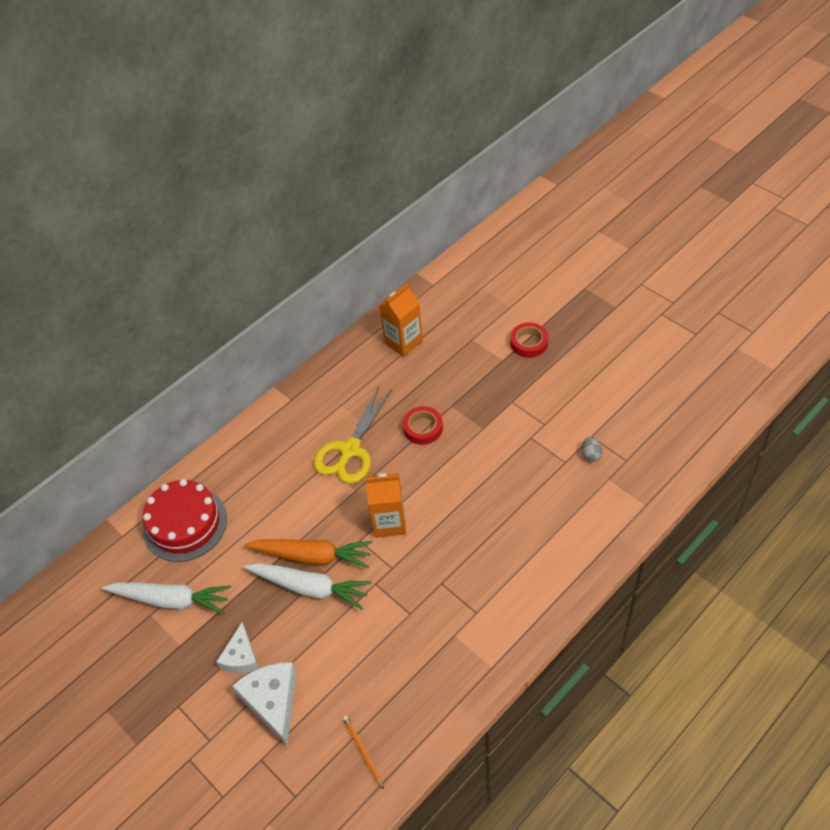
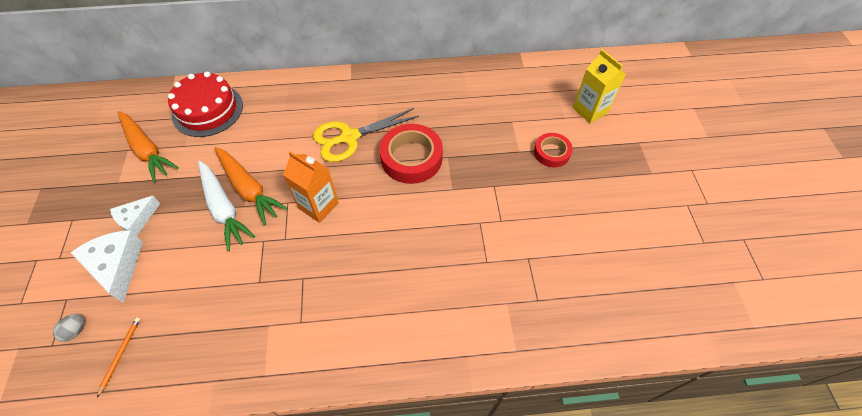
camera: 35 degrees right, 5 degrees up
white carrot [102,582,231,614] -> orange carrot [118,111,178,182]
white cheese [232,662,297,746] -> white cheese turned 45 degrees counterclockwise [70,230,143,303]
orange carton [379,283,423,357] -> none
red tape [403,406,443,445] -> red tape [379,124,443,184], size x1.70
grey egg [582,437,602,462] -> grey egg moved to [53,314,84,342]
none -> yellow carton [573,50,626,123]

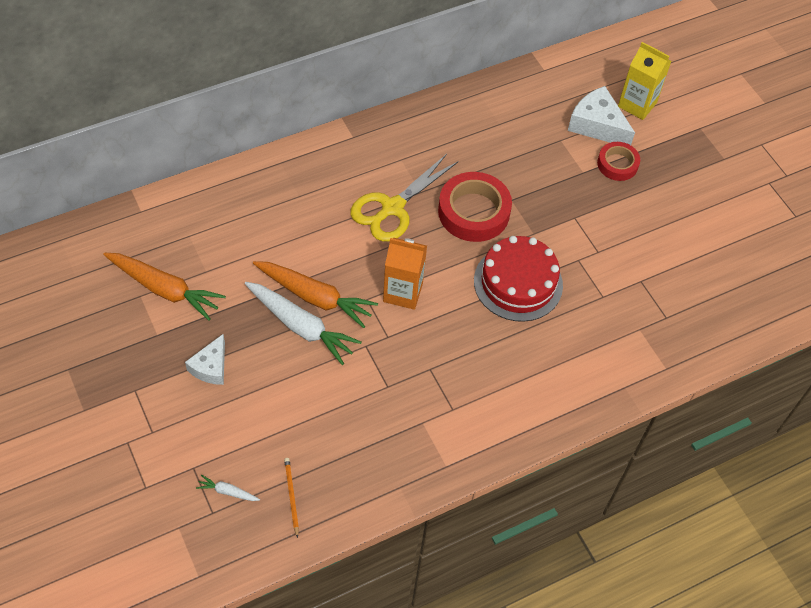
camera: 25 degrees left, 0 degrees up
grey egg [53,314,84,342] -> white carrot [196,475,260,501]
white cheese [70,230,143,303] -> white cheese moved to [568,86,635,145]
red cake [168,72,243,137] -> red cake moved to [474,236,563,322]

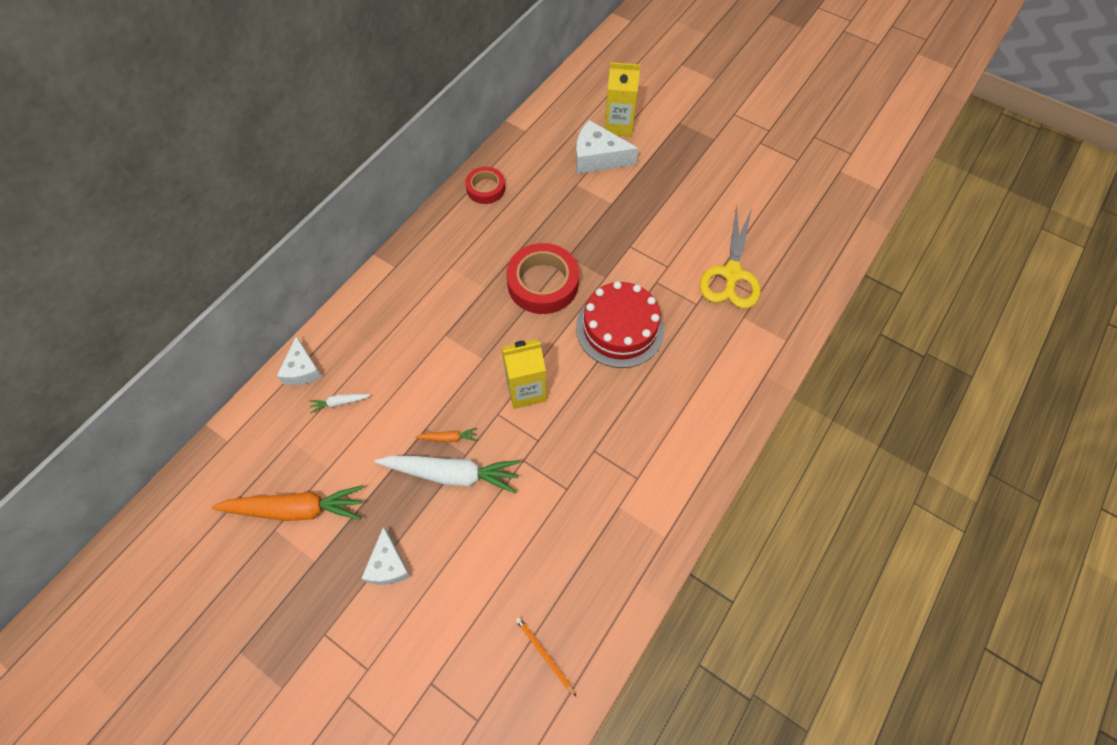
camera: 25 degrees left, 5 degrees up
white carrot [196,475,260,501] -> white carrot moved to [309,394,371,413]
orange carrot [253,261,378,328] -> orange carrot [415,428,477,442], size x0.44
yellow scissors [350,154,459,241] -> yellow scissors moved to [700,206,761,309]
orange carton [383,238,427,310] -> yellow carton [501,339,547,409]
red tape [597,142,640,181] -> red tape moved to [465,167,505,204]
none -> white cheese [277,336,322,385]

